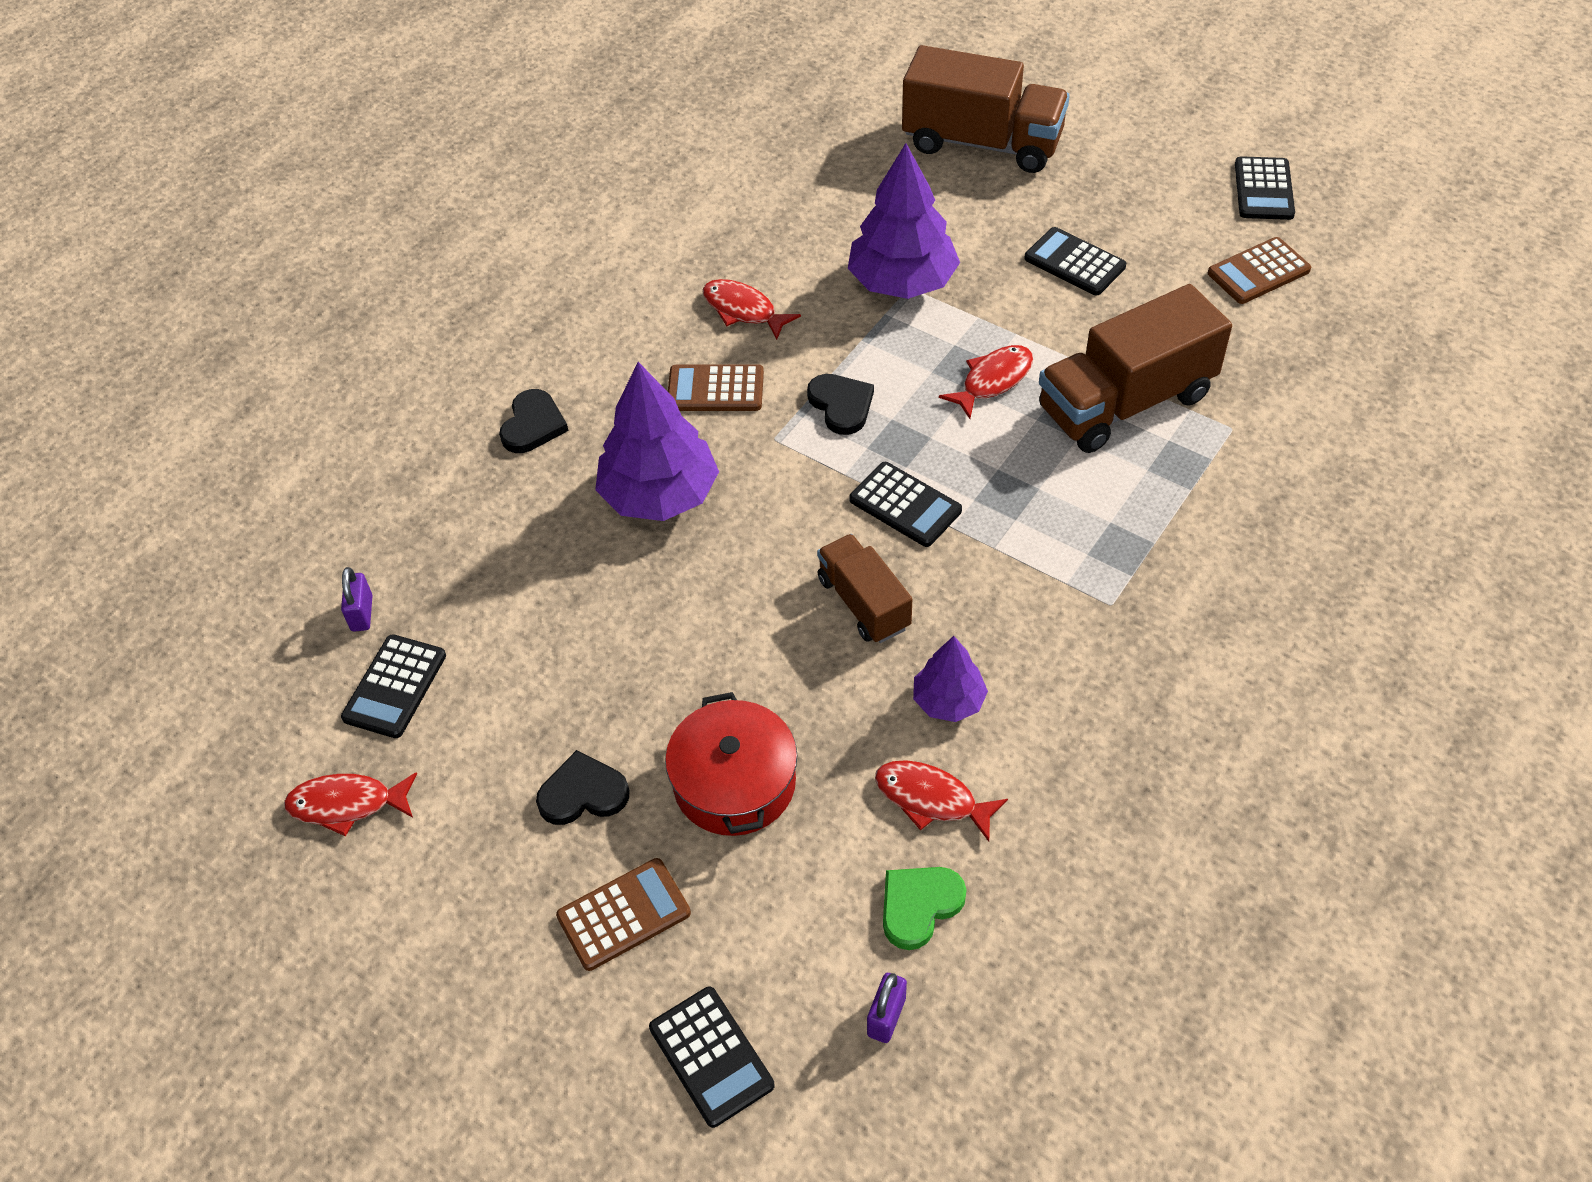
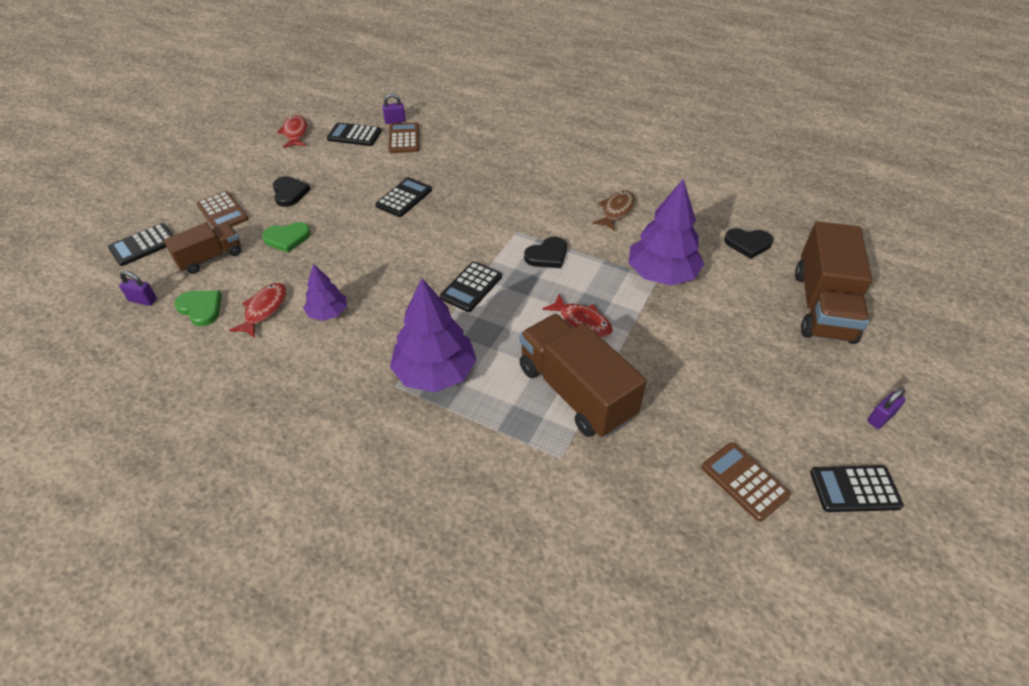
camera: 80 degrees right, 5 degrees down
black heart [499,389,569,453] -> black heart moved to [724,228,773,259]
purple tree [595,362,719,521] -> purple tree moved to [390,278,477,392]
red pot [665,692,797,836] -> green heart [262,222,311,253]
brown calculator [668,364,764,411] -> brown calculator moved to [389,122,419,153]
red fish [703,279,801,340] -> brown fish [592,190,635,231]
brown truck [817,534,912,643] -> brown truck moved to [164,223,241,274]
black calculator [1024,227,1126,295] -> black calculator moved to [375,177,432,217]
none -> purple padlock [867,388,906,429]

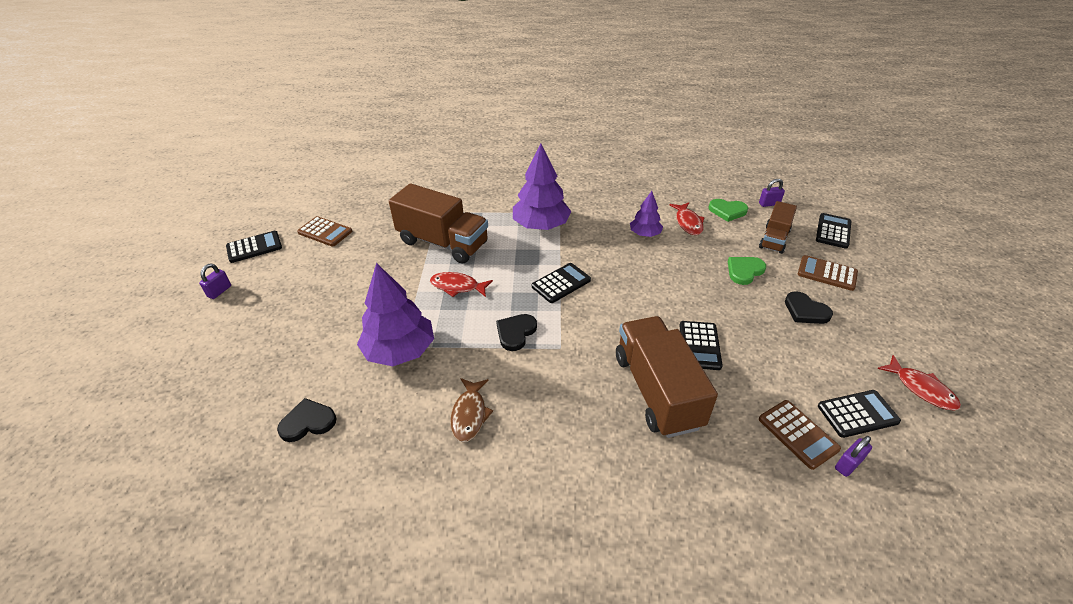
camera: 155 degrees right, 5 degrees down
black calculator [440,261,502,312] -> black calculator turned 45 degrees clockwise [532,263,591,303]
brown truck [795,221,872,344] -> brown truck moved to [616,316,718,438]

